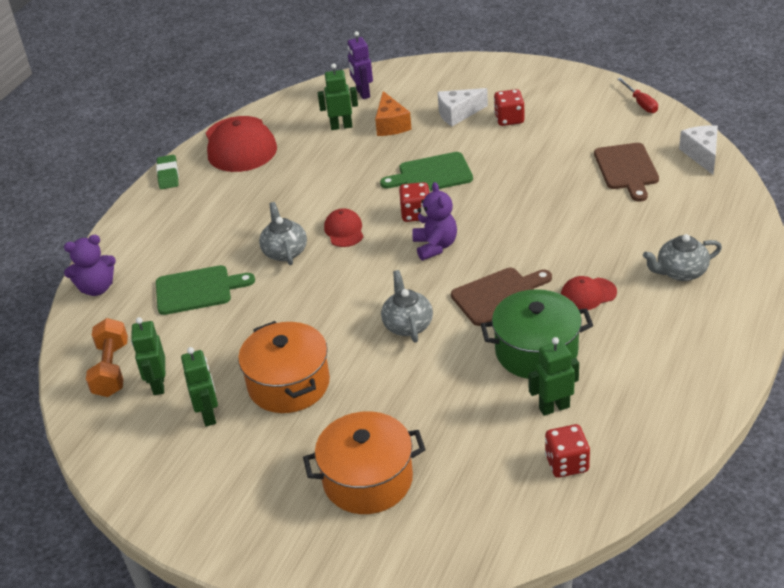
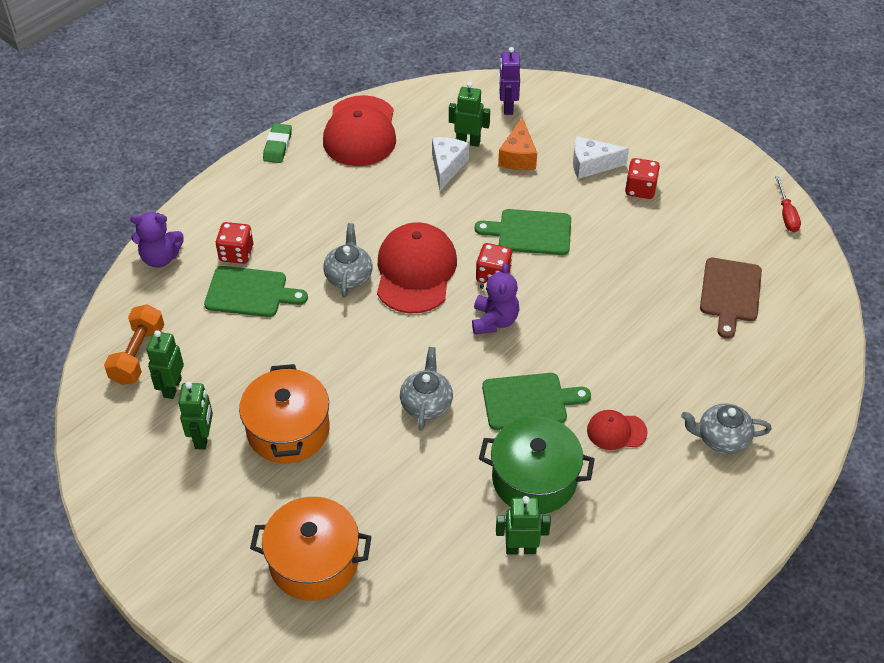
camera: 15 degrees right, 10 degrees up
red cap [324,208,363,247] -> red cap [377,222,457,313], size x2.01
brown cutting board [451,268,552,326] -> green cutting board [482,373,591,430]
red dice [545,424,590,478] -> red dice moved to [216,222,253,264]
white cheese [679,125,718,175] -> white cheese moved to [432,137,469,191]

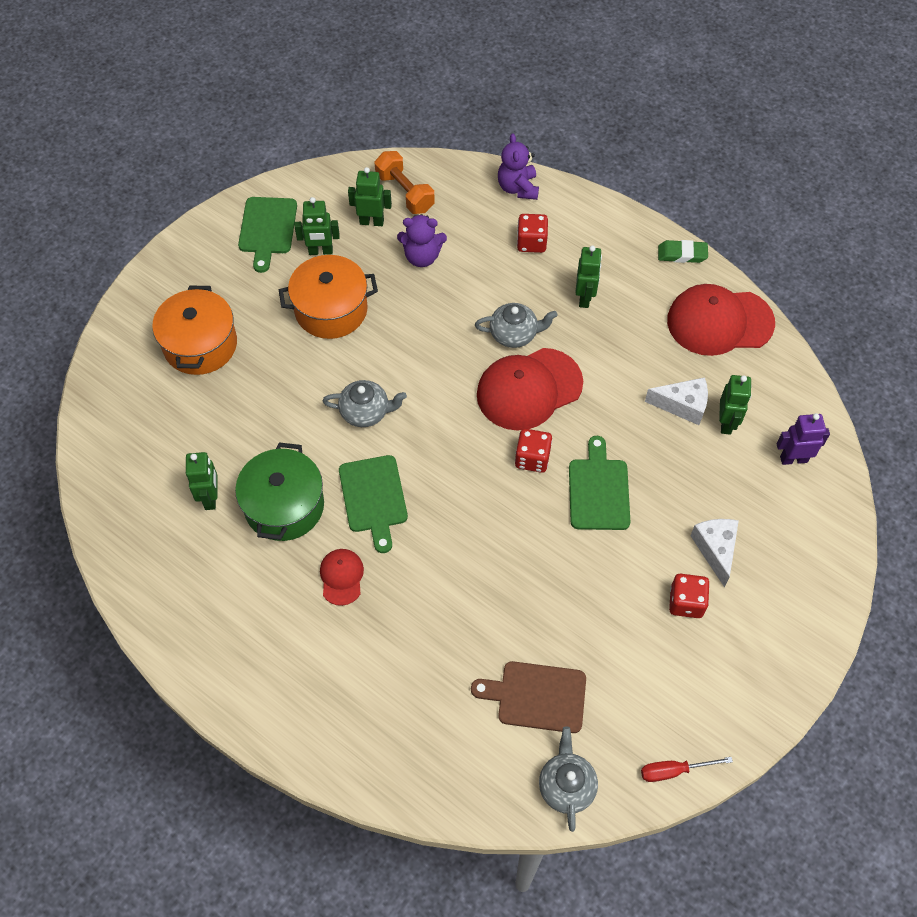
camera: 85 degrees right, 10 degrees up
orange dumbbell [104,304,164,385] -> orange dumbbell turned 45 degrees clockwise [375,151,435,214]
green cutting board [204,266,308,317] -> green cutting board moved to [238,197,297,273]
red cap [377,222,457,313] -> red cap turned 150 degrees clockwise [477,348,583,431]
purple teddy bear [472,263,519,334] -> purple teddy bear moved to [397,214,447,267]
orange cheese [498,117,537,170] -> none
grey teapot [681,403,772,454] -> grey teapot moved to [539,726,598,832]
none -> green robot [575,245,602,308]

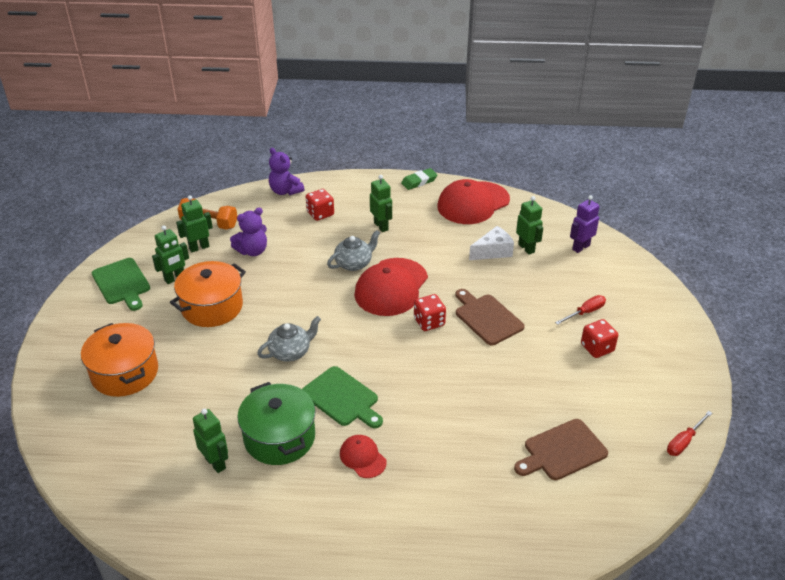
camera: 35 degrees left, 20 degrees down
grey teapot [539,726,598,832] -> none
green cutting board [569,436,631,530] -> brown cutting board [455,289,525,345]
white cheese [691,519,739,587] -> red screwdriver [555,295,606,325]

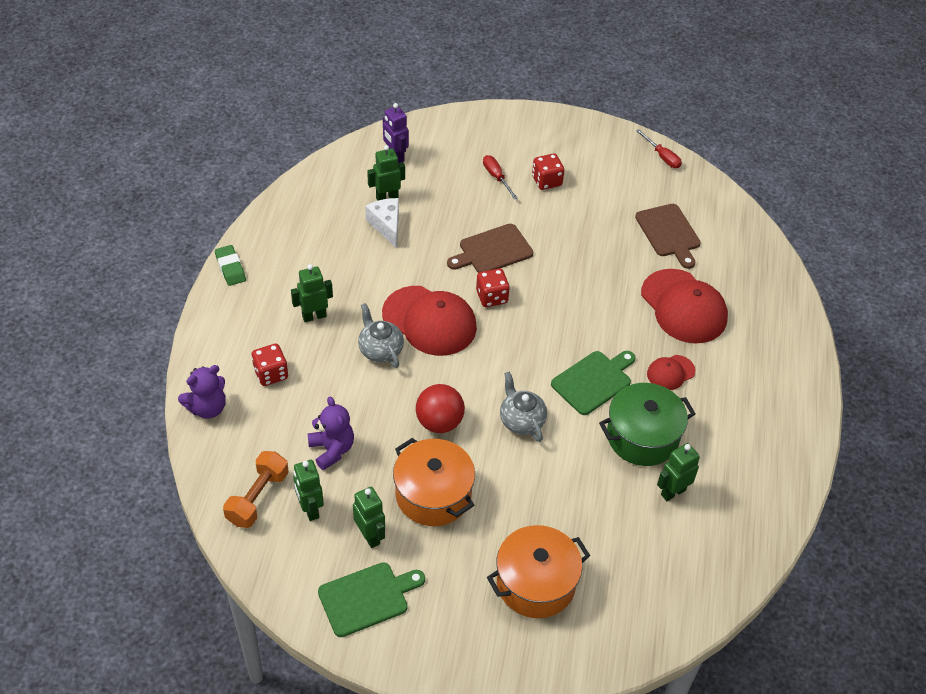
camera: 85 degrees left, 10 degrees up
red cap [437,179,510,224] -> red cap moved to [641,269,728,343]
none -> red ball [416,384,465,433]

